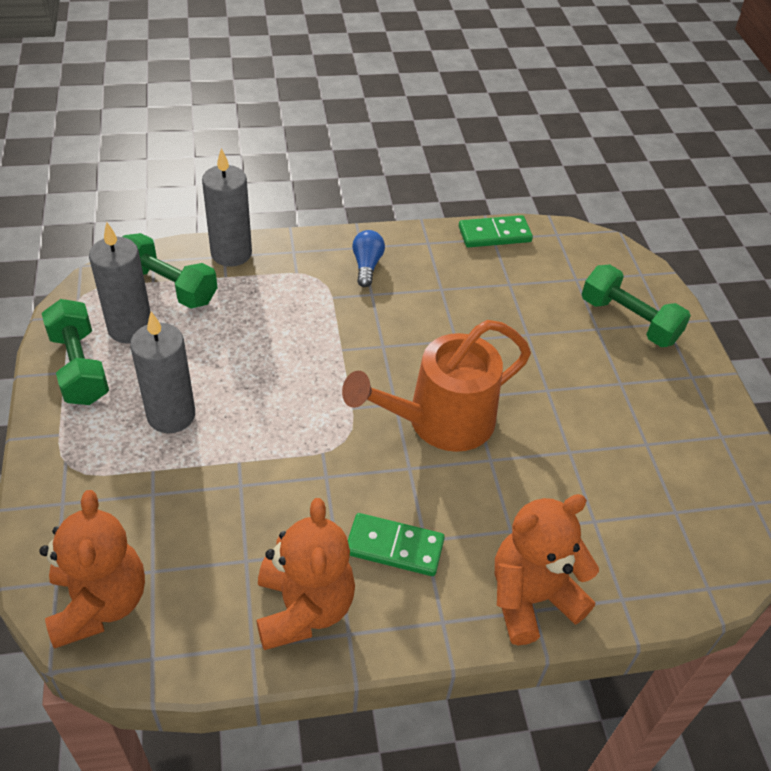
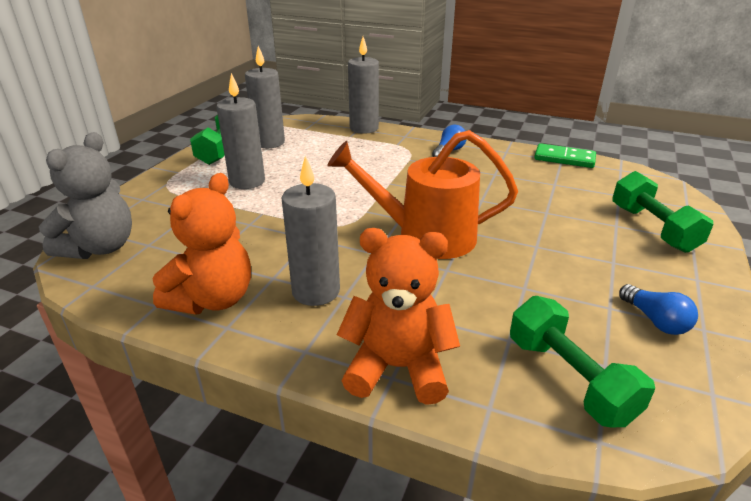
camera: 35 degrees right, 15 degrees down
orange teddy bear [39,490,145,649] -> grey teddy bear [39,132,132,259]
green dumbbell [123,233,218,309] -> green dumbbell moved to [510,296,655,427]
green domino [348,513,445,576] -> grey candle [281,156,340,306]
none -> blue light bulb [619,284,698,335]

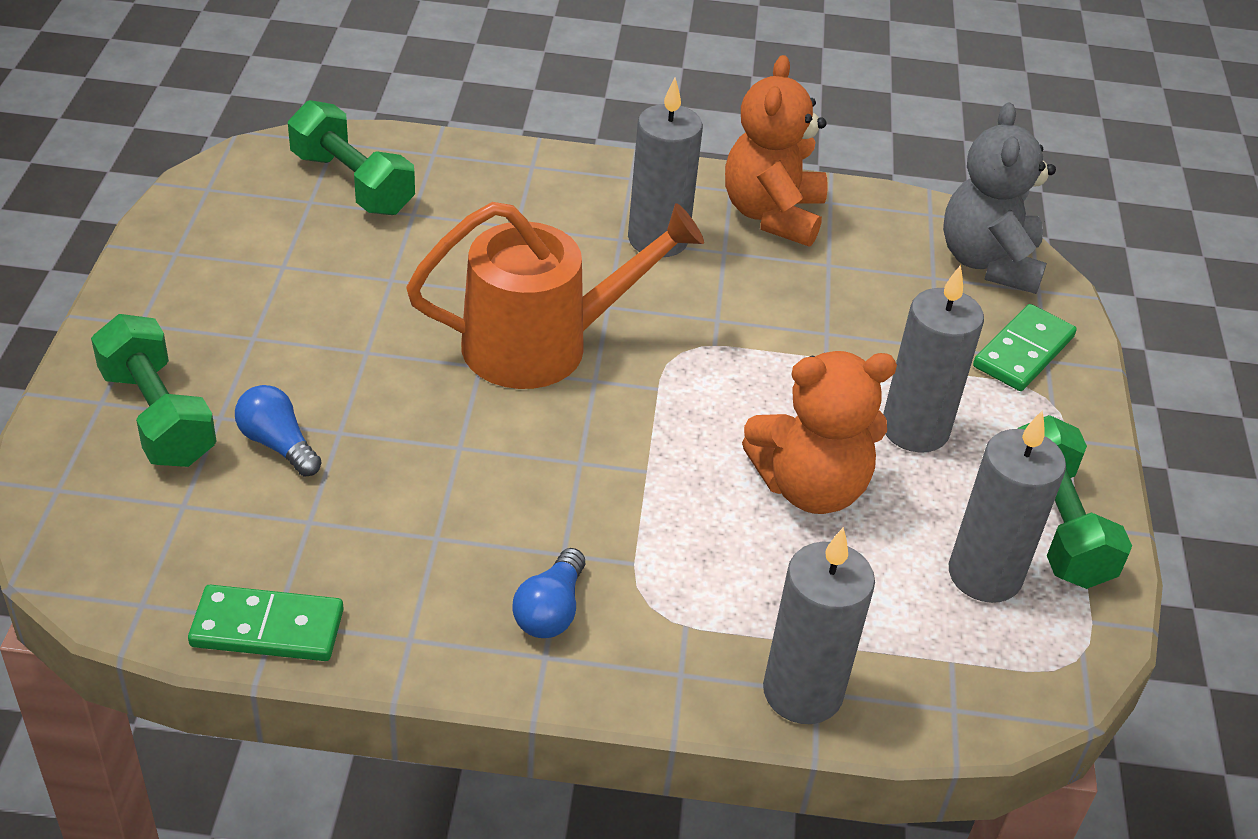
camera: 160 degrees right, 10 degrees up
orange teddy bear [337,228,460,405] -> orange teddy bear moved to [742,351,897,514]
blue light bulb [619,284,698,335] -> blue light bulb moved to [235,385,322,477]
none -> green domino [973,304,1077,391]

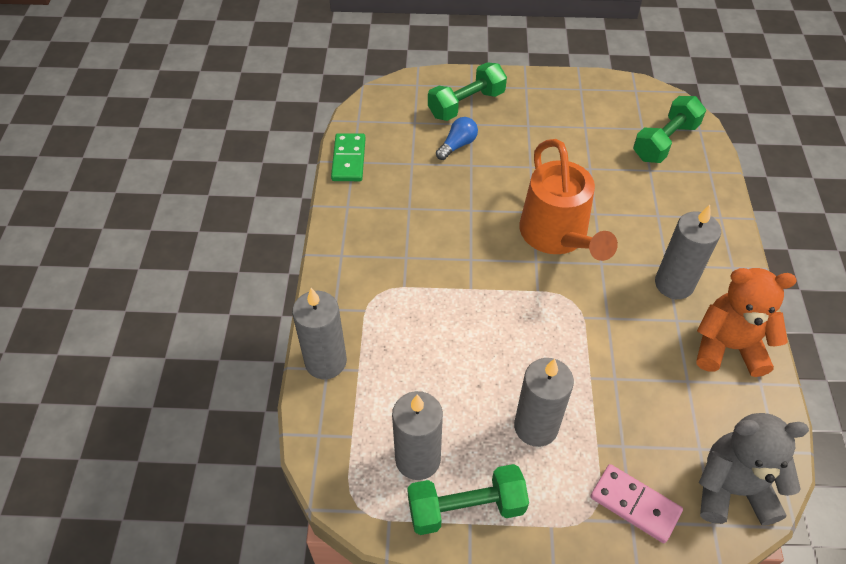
camera: 90 degrees right, 10 degrees up
blue light bulb [512,548,585,638] -> none
orange teddy bear [742,351,897,514] -> none
green domino [973,304,1077,391] -> pink domino [590,464,683,543]

